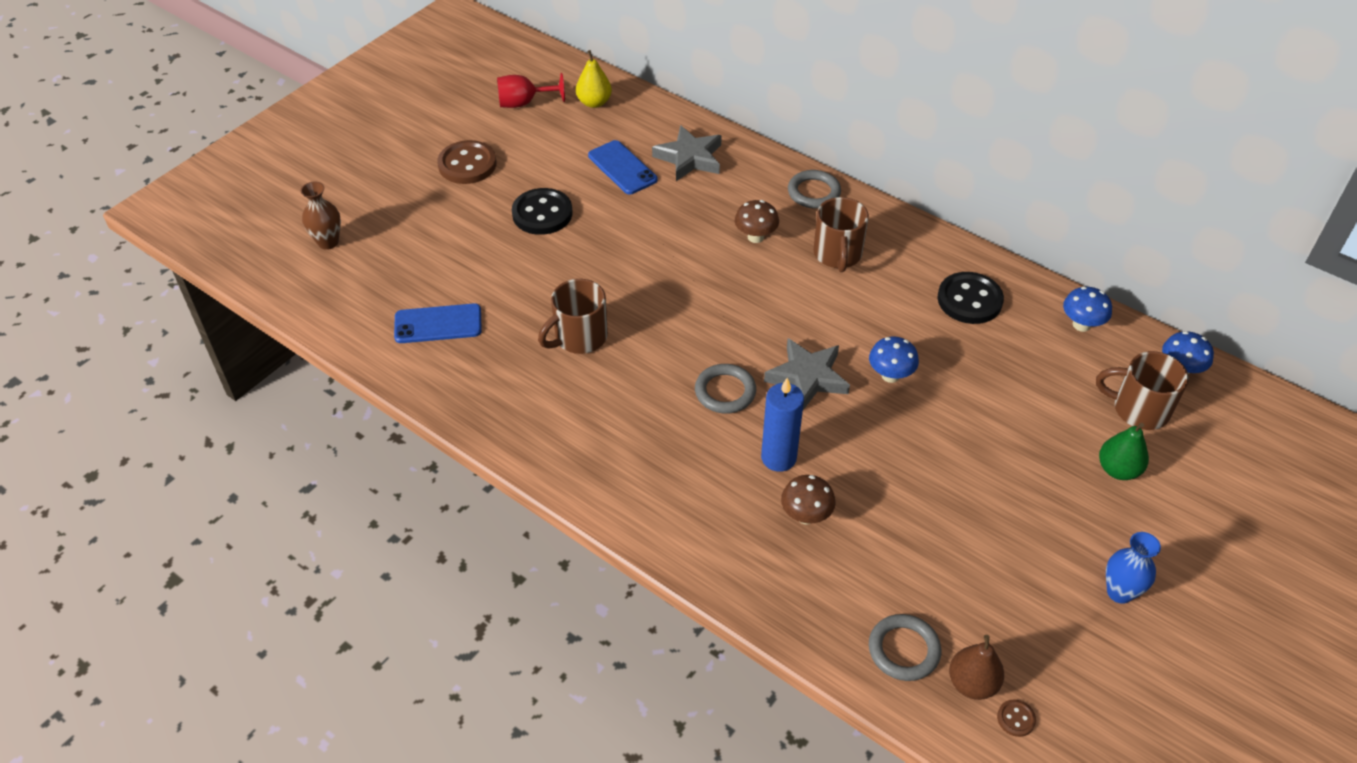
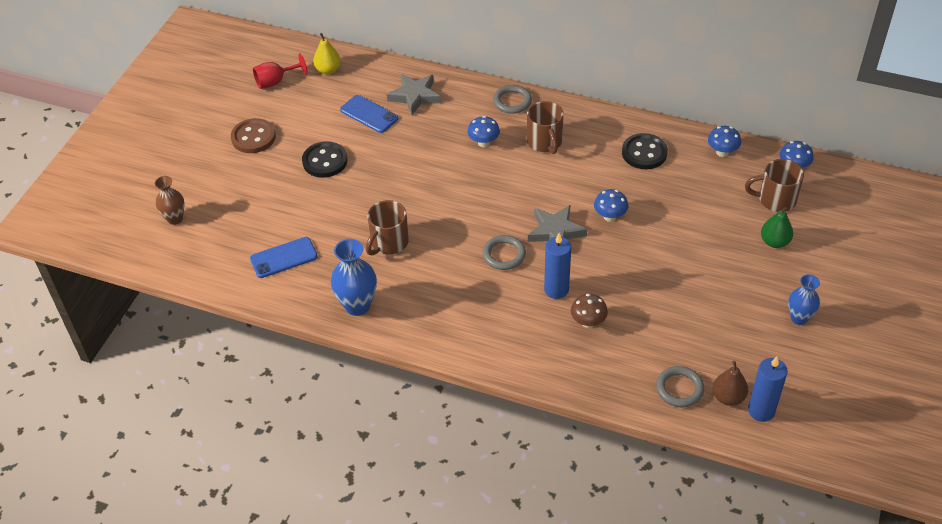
camera: 15 degrees left, 0 degrees up
brown mushroom [735,200,779,243] -> blue mushroom [468,116,500,147]
brown button [997,699,1036,737] -> blue candle [748,356,788,422]
none -> blue vase [331,239,377,316]

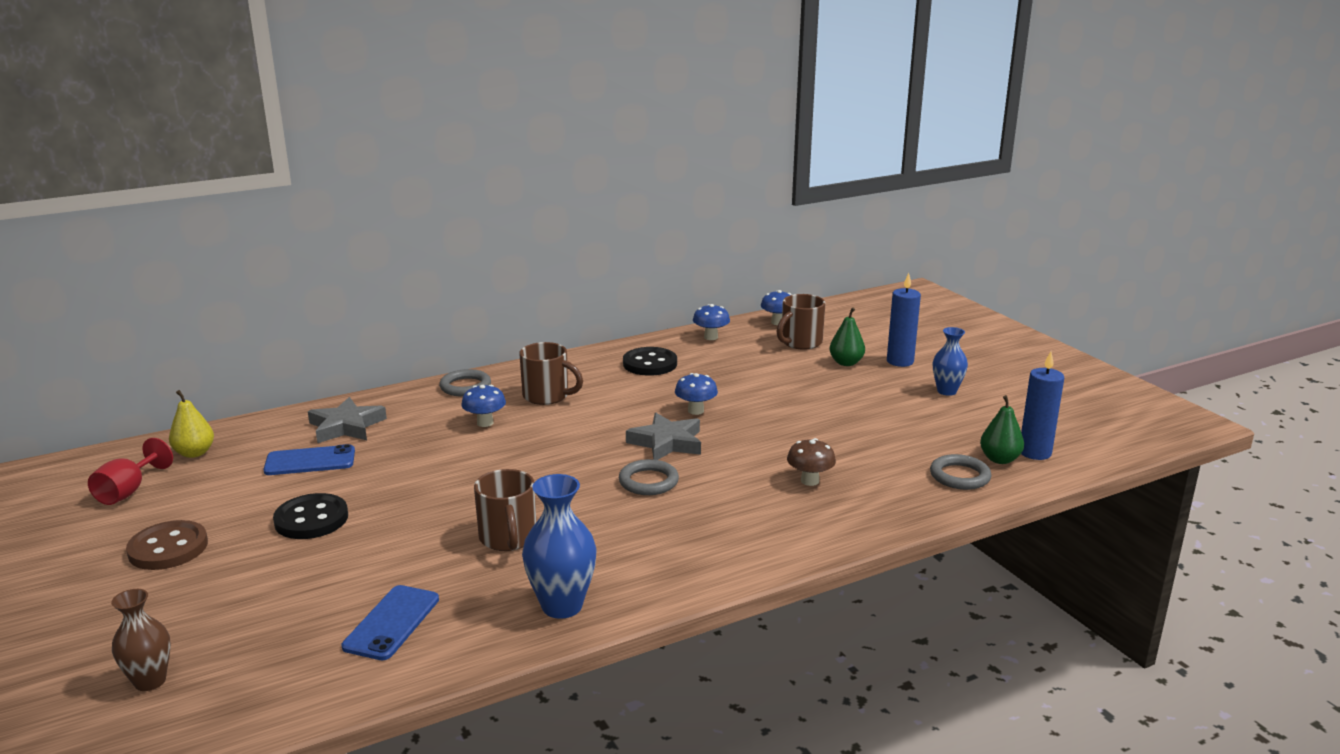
camera: 50 degrees left, 25 degrees down
blue candle [544,233,571,299] -> blue candle moved to [887,273,921,367]
brown pear [713,361,748,406] -> green pear [980,395,1024,464]

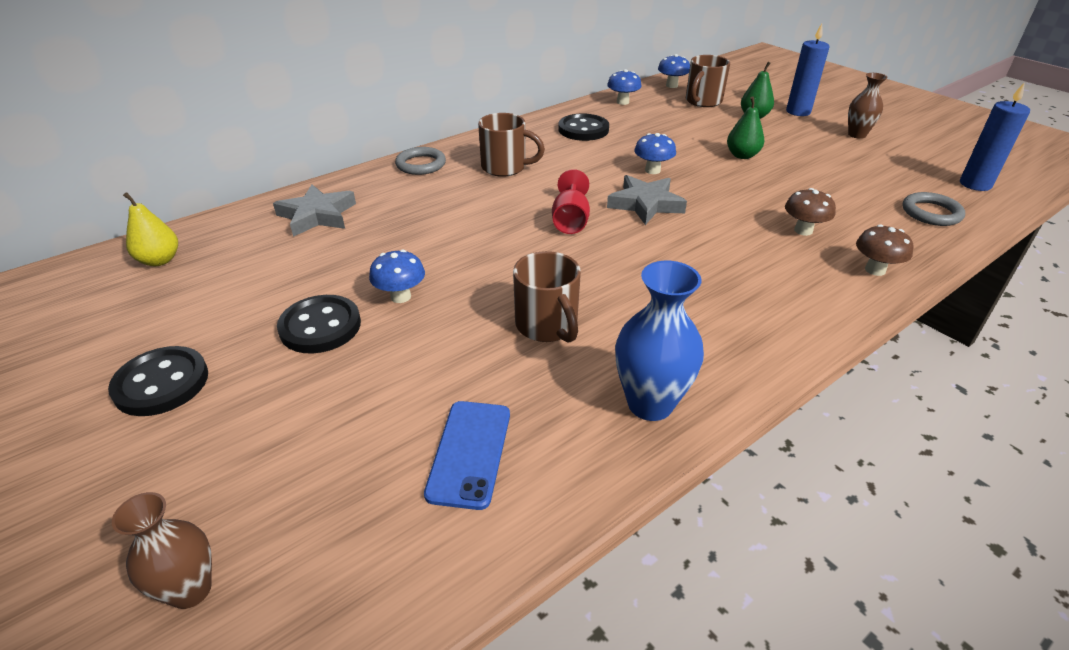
camera: 10 degrees left, 15 degrees up
red goblet [88,438,173,505] -> red goblet moved to [552,169,590,234]
brown button [126,520,208,570] -> black button [108,346,208,416]
blue phone [263,444,355,475] -> none
blue mushroom [461,385,506,427] -> blue mushroom moved to [369,250,425,303]
grey ring [619,459,679,495] -> none
blue vase [933,327,968,396] -> brown vase [848,73,888,139]
green pear [980,395,1024,464] -> green pear moved to [727,97,764,159]
none -> brown mushroom [856,224,914,276]

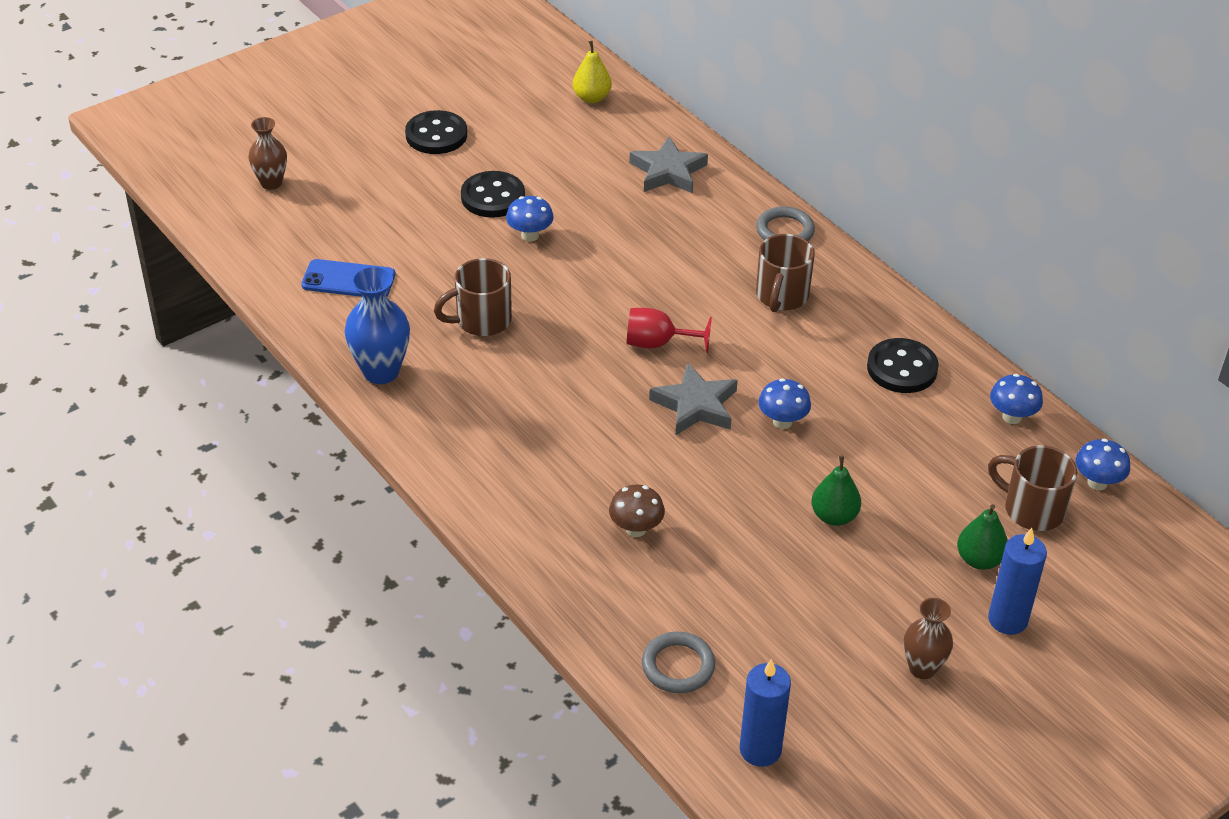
camera: 90 degrees right, 5 degrees up
brown mushroom [856,224,914,276] -> none

